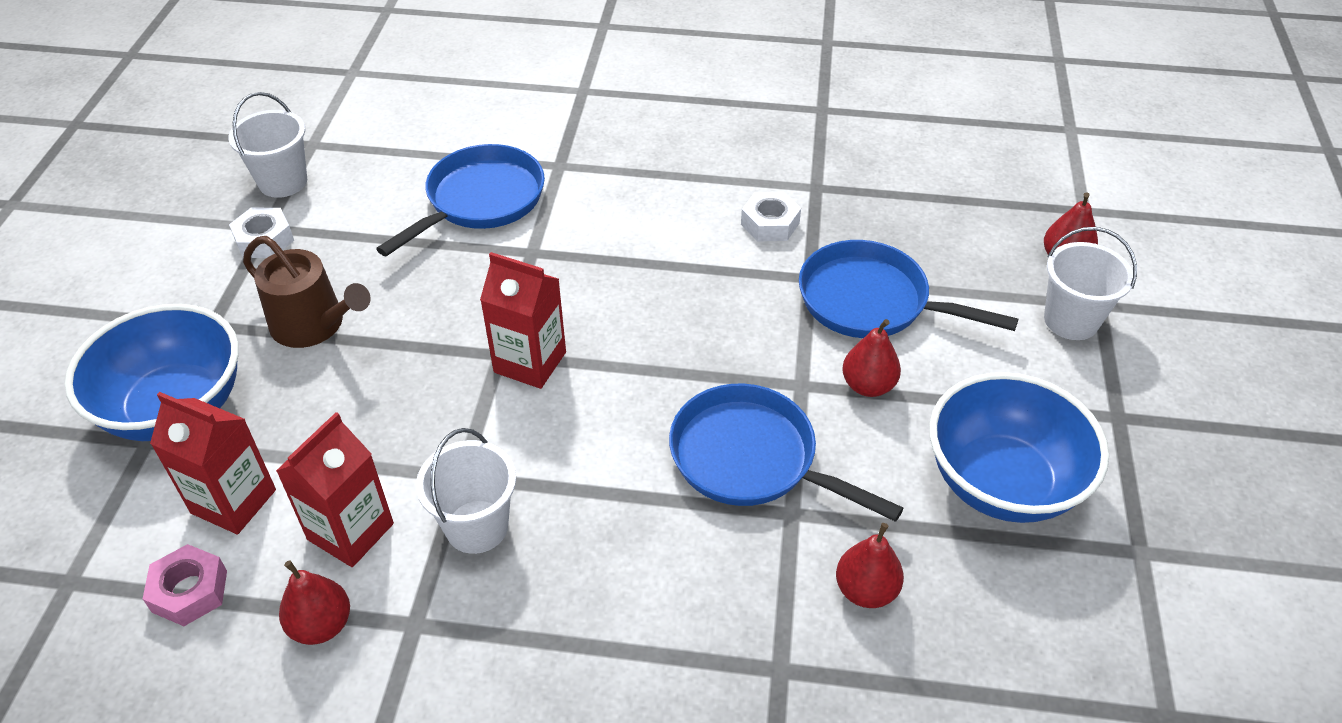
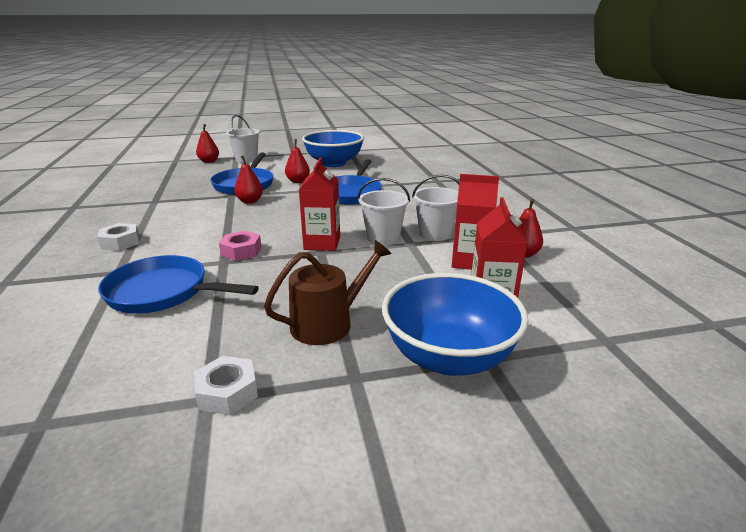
camera: 110 degrees left, 20 degrees down
pink nut [143,544,227,626] -> pink nut moved to [219,231,262,261]
white bucket [228,92,307,198] -> white bucket moved to [358,178,410,245]
brown watering can [243,236,371,348] -> brown watering can turned 45 degrees clockwise [264,240,392,345]
white nut [741,192,801,242] -> white nut moved to [97,223,140,251]
red pear [836,523,904,608] -> red pear moved to [234,156,263,204]

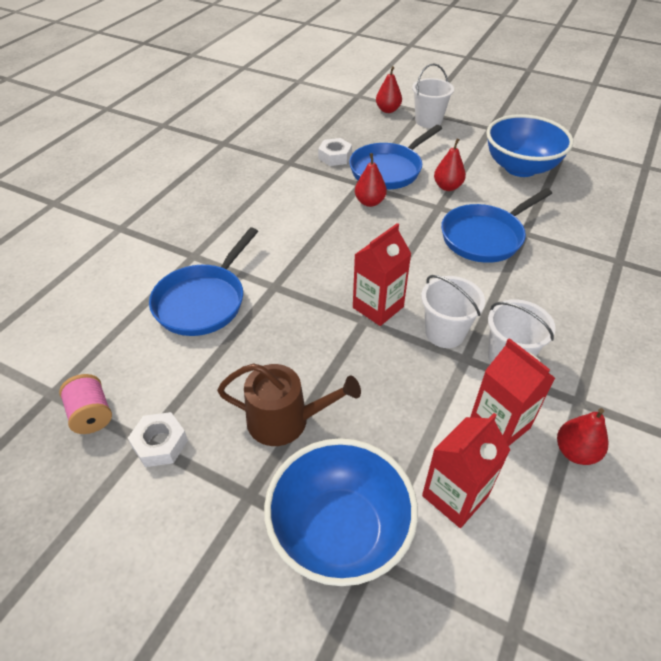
camera: 40 degrees right, 20 degrees up
white nut [97,223,140,251] -> white nut moved to [318,138,352,166]
blue pan [98,255,259,314] -> blue pan turned 120 degrees counterclockwise [149,228,258,336]
pink nut [219,231,262,261] -> none
none -> pink spool [59,374,112,434]

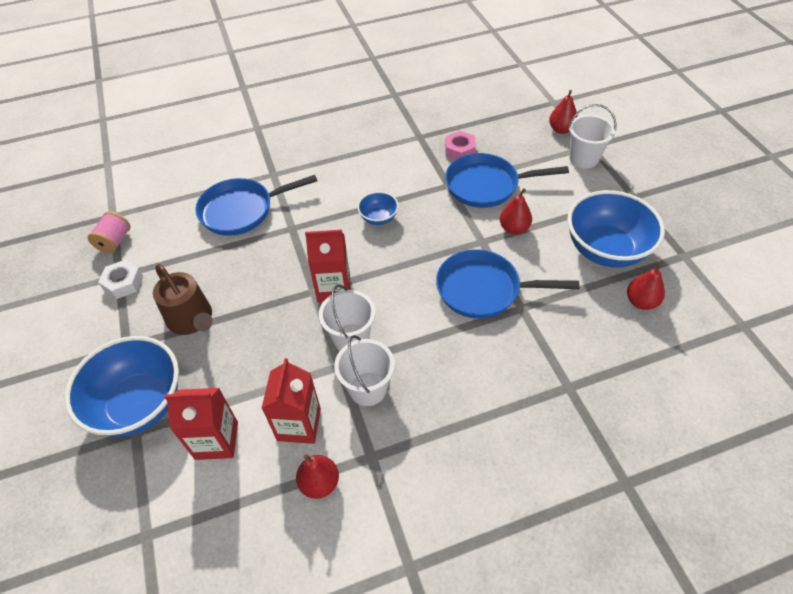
camera: 45 degrees right, 5 degrees up
white nut [318,138,352,166] -> pink nut [445,131,476,160]
red pear [355,153,387,207] -> red pear moved to [627,261,665,310]
none -> blue bowl [357,191,399,225]

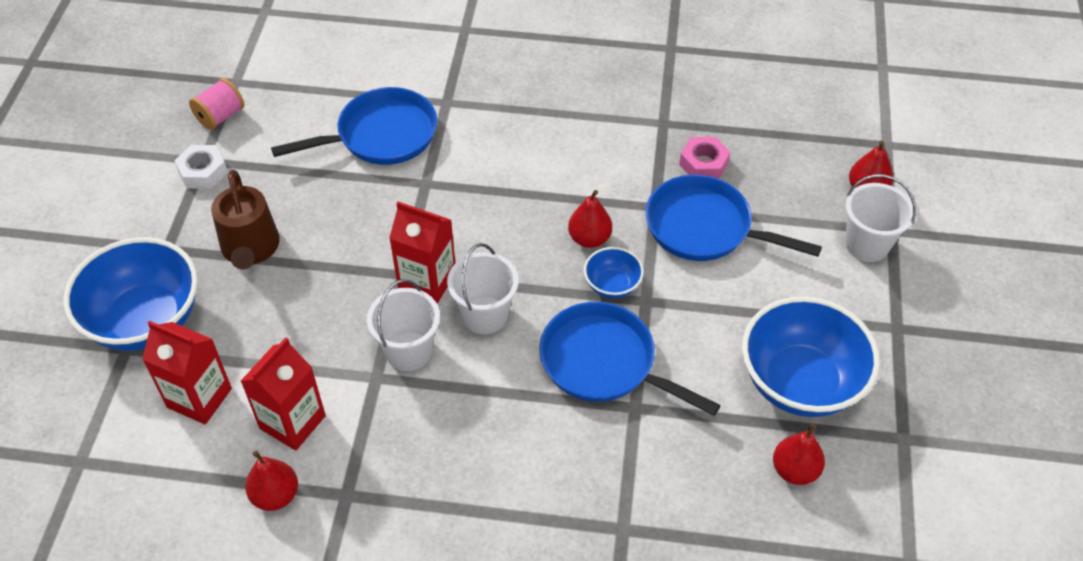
camera: 25 degrees right, 0 degrees up
blue pan [195,175,317,236] -> blue pan turned 150 degrees clockwise [271,87,437,165]
white bucket [334,335,395,406] -> white bucket moved to [447,243,519,334]
blue bowl [357,191,399,225] -> blue bowl moved to [584,247,644,299]
red pear [500,188,532,235] -> red pear moved to [568,190,612,248]

